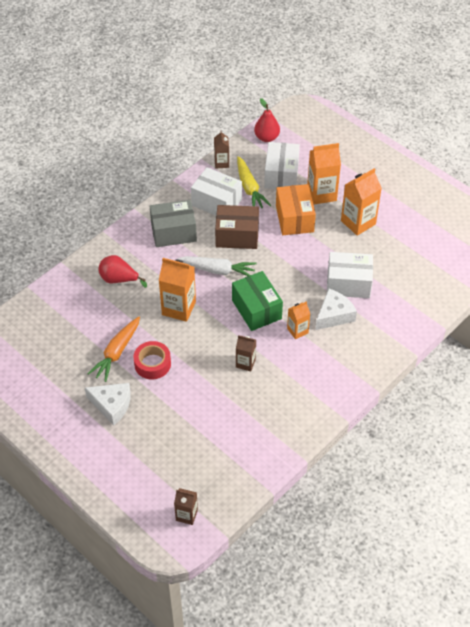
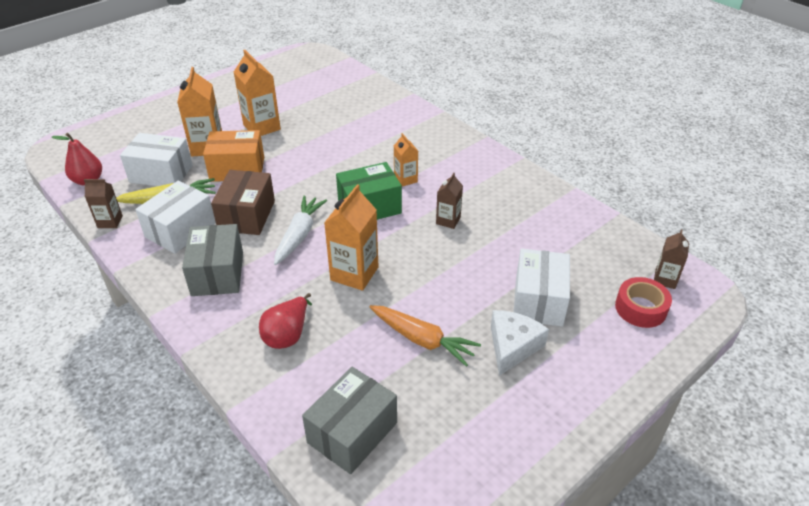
camera: 85 degrees left, 10 degrees down
red tape [133,341,171,379] -> red tape moved to [615,277,672,328]
white cheese [315,289,357,330] -> none
white box [327,252,373,298] -> white box moved to [513,249,570,327]
none -> grey box [302,367,397,474]

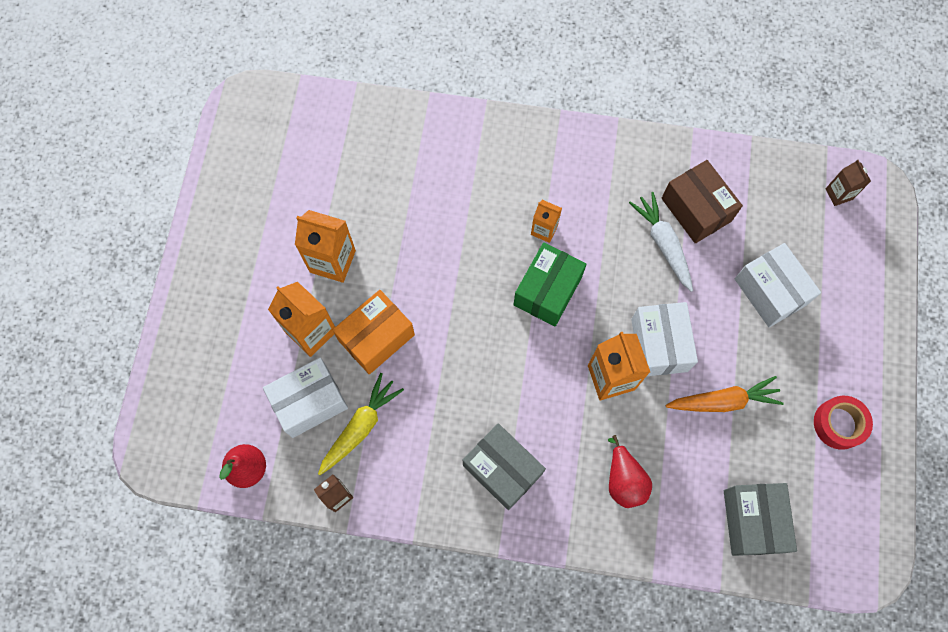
camera: 40 degrees left, 30 degrees up
white box [135,181,216,254] -> white box moved to [631,302,698,376]
brown box [211,170,275,235] -> brown box moved to [661,160,743,243]
white carrot [274,195,327,265] -> white carrot moved to [629,192,693,292]
brown carton [436,173,463,229] -> none
white cheese [491,310,549,376] -> none
red tape [615,277,672,328] -> red tape moved to [814,396,873,450]

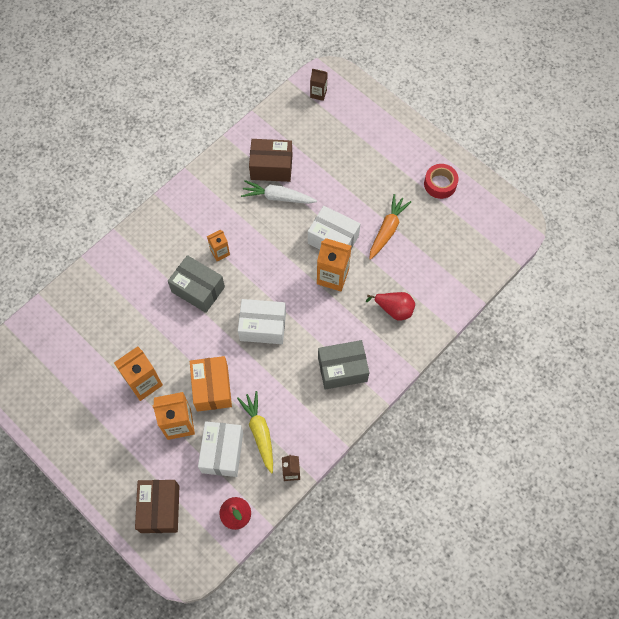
camera: 55 degrees left, 5 degrees down
green box [514,242,587,326] -> none
grey box [724,483,797,556] -> grey box moved to [168,255,225,313]
white box [734,243,821,327] -> white box moved to [238,299,286,344]
none -> brown box [135,480,180,533]

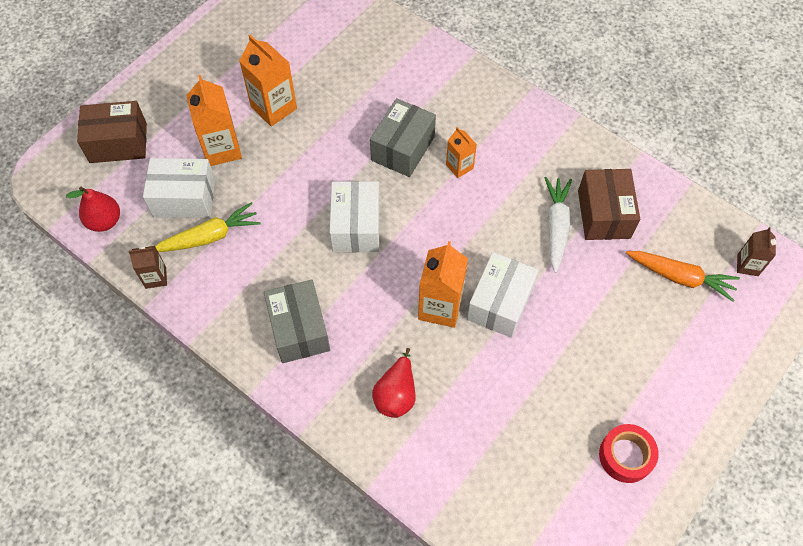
camera: 85 degrees right, 5 degrees down
orange box [190,356,232,412] -> none
orange carrot [369,194,411,260] -> orange carrot moved to [626,251,740,302]

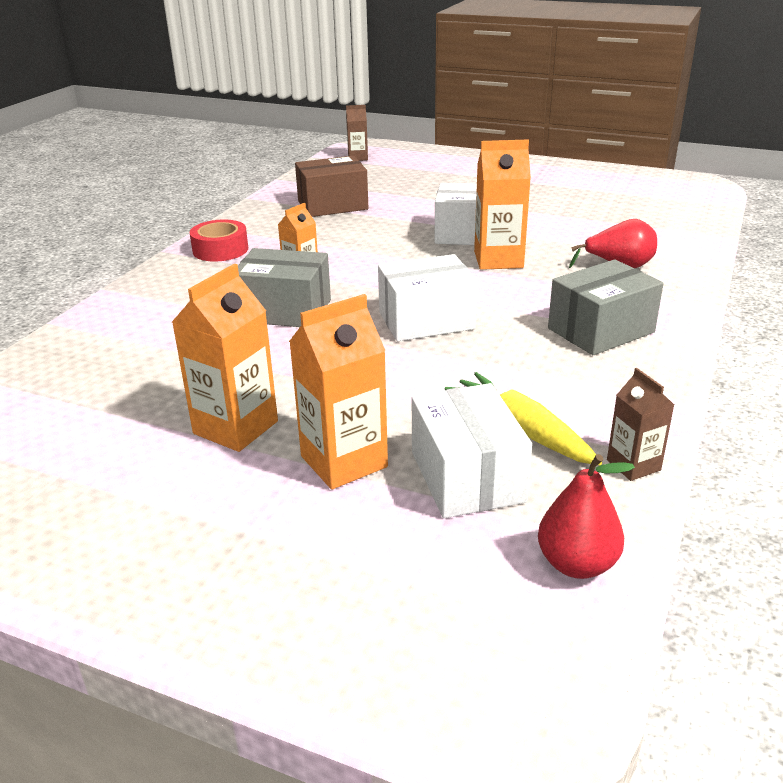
camera: 105 degrees left, 30 degrees down
brown box [77,101,147,163] -> none
white carrot [545,177,572,273] -> none
red tape [599,424,659,483] -> red tape moved to [190,220,248,262]
orange carrot [626,251,740,302] -> none

